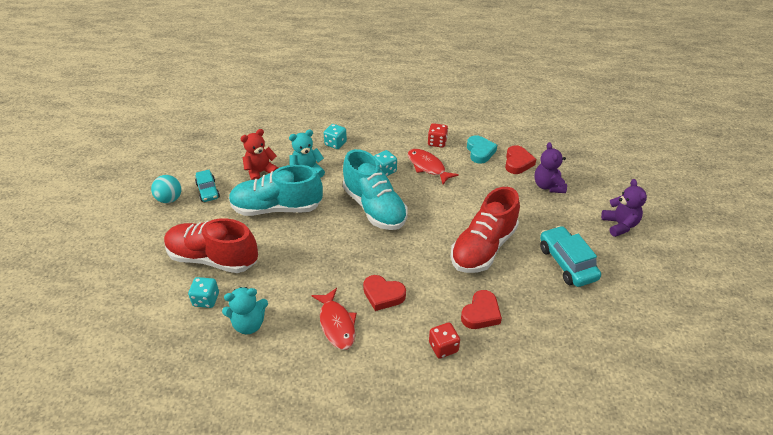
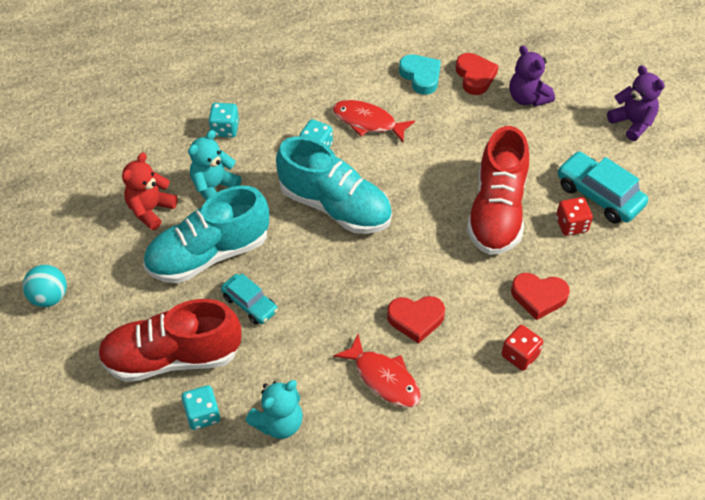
camera: 25 degrees left, 10 degrees up
turquoise car [195,170,220,202] -> turquoise car moved to [221,274,278,324]
red dice [428,123,448,148] -> red dice moved to [556,197,593,236]
red heart [461,290,502,329] -> red heart turned 90 degrees clockwise [511,273,570,320]

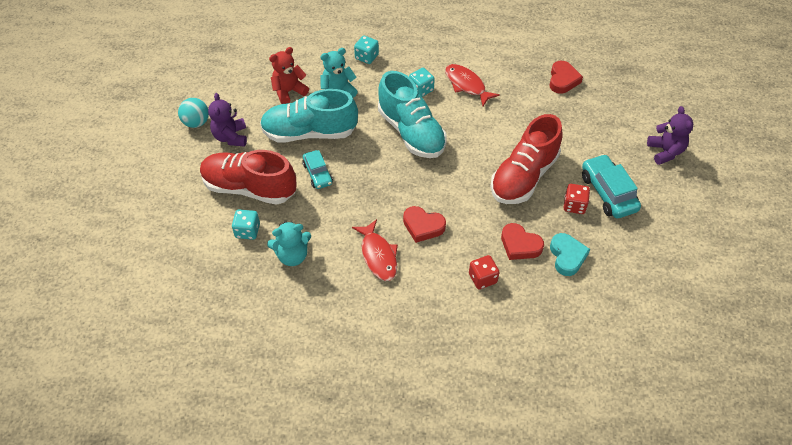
camera: 25 degrees right, 0 degrees up
turquoise heart [399,55,441,95] -> turquoise heart moved to [550,233,590,276]
purple teddy bear [509,45,555,106] -> purple teddy bear moved to [208,93,247,147]

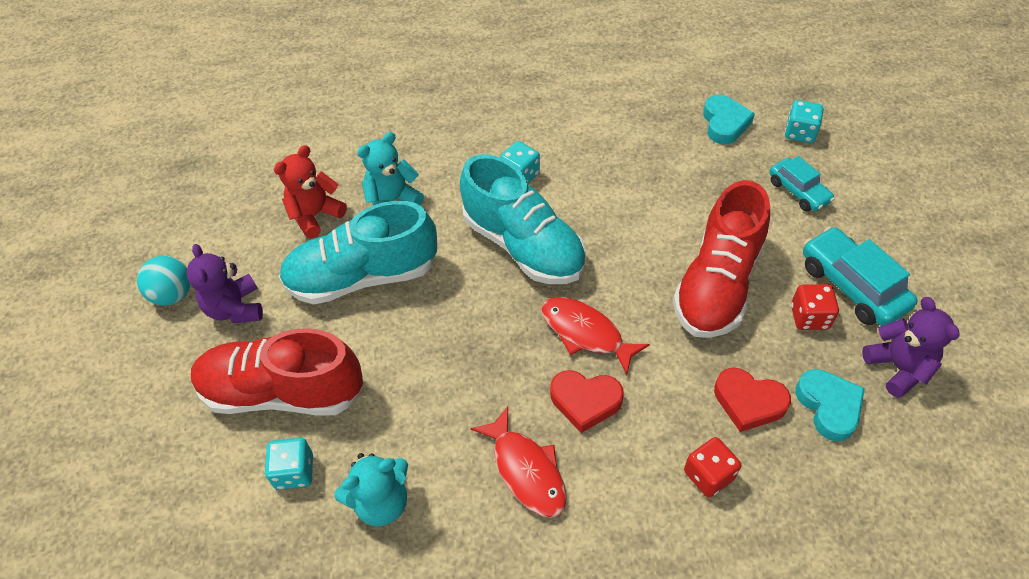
camera: 10 degrees left, 0 degrees up
turquoise car [302,150,333,189] -> turquoise car moved to [770,156,835,212]
turquoise dice [354,36,379,64] -> turquoise dice moved to [785,100,823,143]
red fish [445,64,500,106] -> red fish moved to [541,297,650,375]
red heart [549,61,583,94] -> turquoise heart [703,95,755,144]
purple teddy bear [647,106,693,165] -> purple teddy bear moved to [862,297,959,398]

